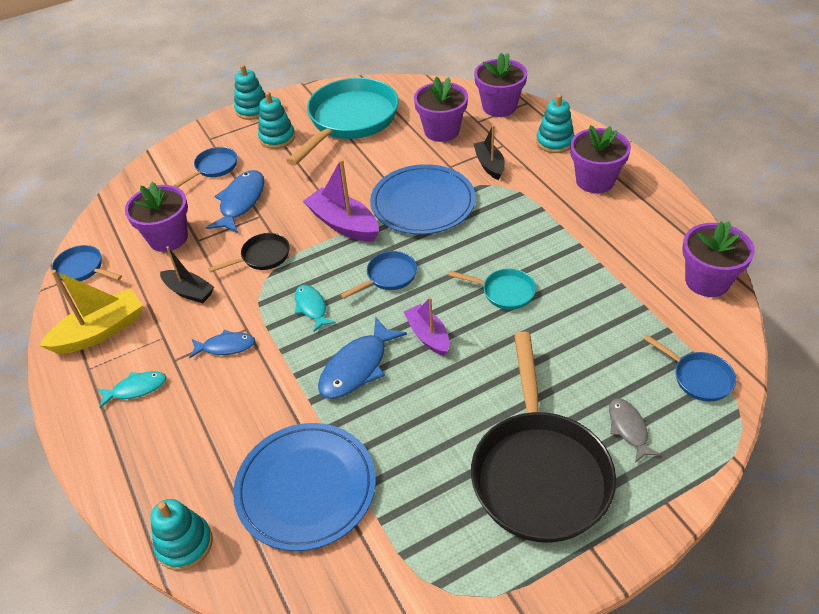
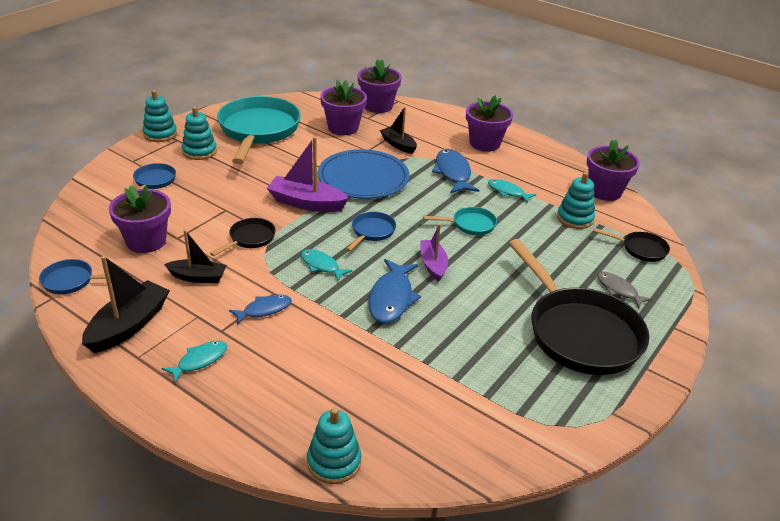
camera: 30 degrees left, 10 degrees down
yellow boat [39,270,143,354] -> black boat [82,256,170,353]
blue fish [206,170,264,233] -> blue fish moved to [432,149,479,193]
blue plate [233,423,376,551] -> none
purple boat [404,297,450,356] -> purple boat turned 45 degrees clockwise [420,224,448,282]
turquoise stacking toy [536,94,575,153] -> turquoise stacking toy moved to [557,172,595,229]
blue pan [644,335,736,401] -> black pan [593,228,670,262]
none -> turquoise fish [488,179,536,203]

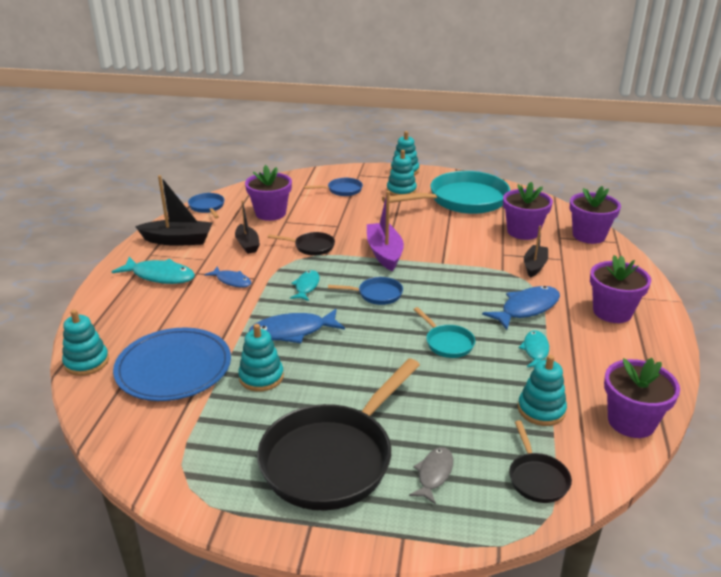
camera: 65 degrees right, 5 degrees down
turquoise fish [161,341,227,383] -> turquoise fish [112,257,195,284], size x1.63
blue plate [318,149,409,199] -> blue plate moved to [113,328,231,401]
purple boat [420,224,448,282] -> none
none -> turquoise stacking toy [238,324,284,392]

